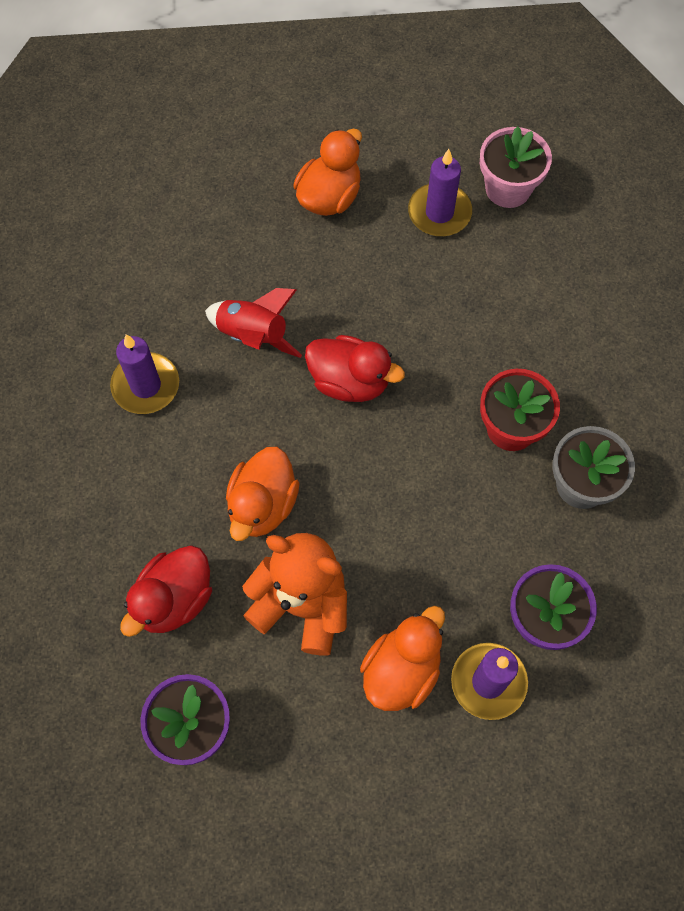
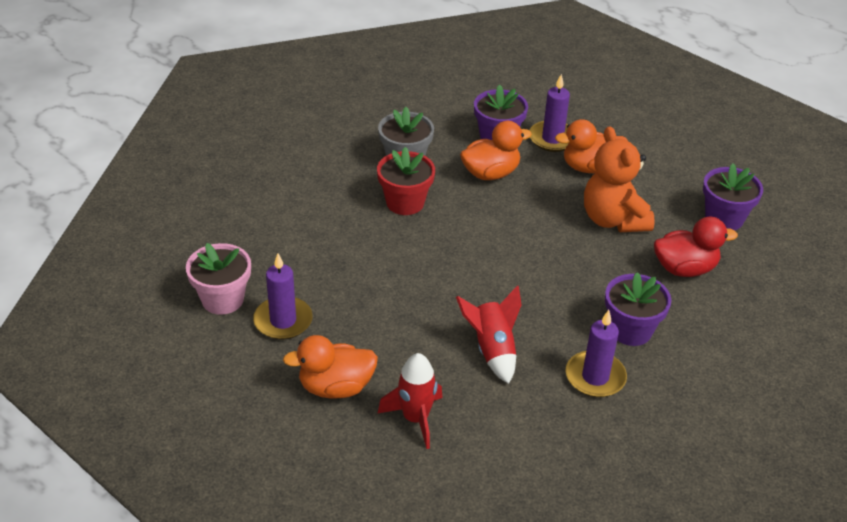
camera: 135 degrees left, 25 degrees down
orange duck [226,447,299,541] -> orange duck moved to [460,121,532,180]
red duck [305,335,405,402] -> none
none -> red rocket [378,353,443,449]
none -> purple flower pot [605,272,671,346]

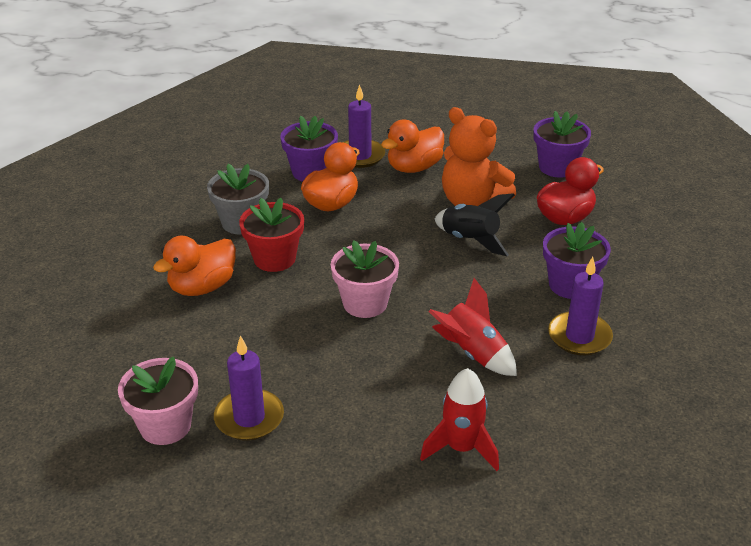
camera: 30 degrees left, 5 degrees down
orange duck [283,335,378,399] -> orange duck moved to [153,236,236,296]
none -> pink flower pot [331,240,399,318]
none -> black rocket [435,193,515,256]

